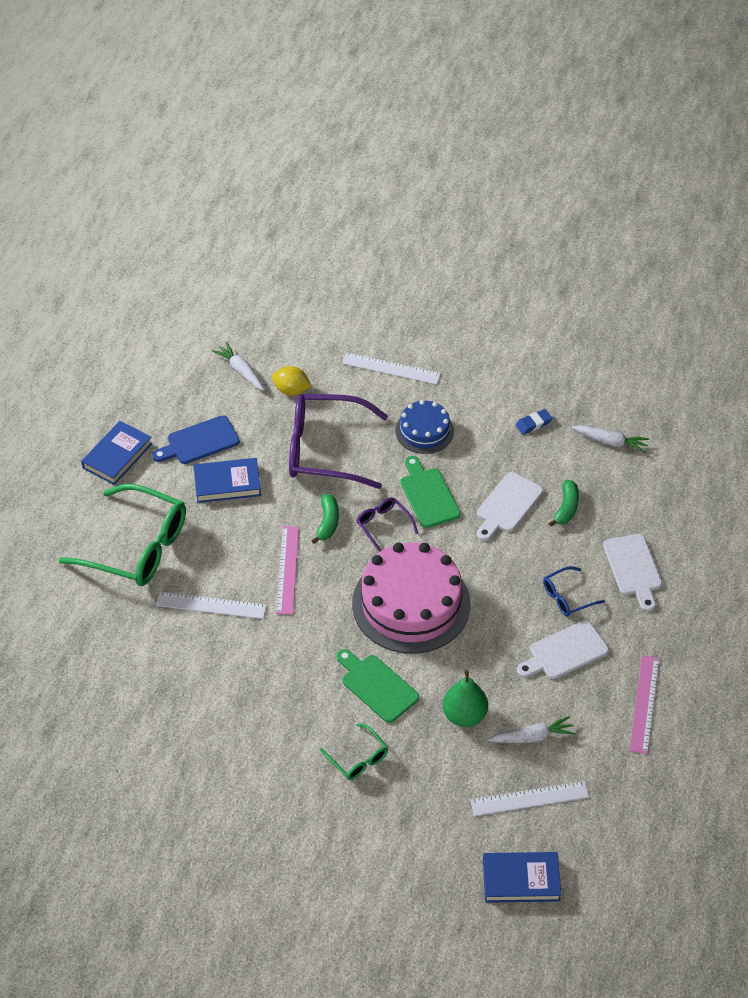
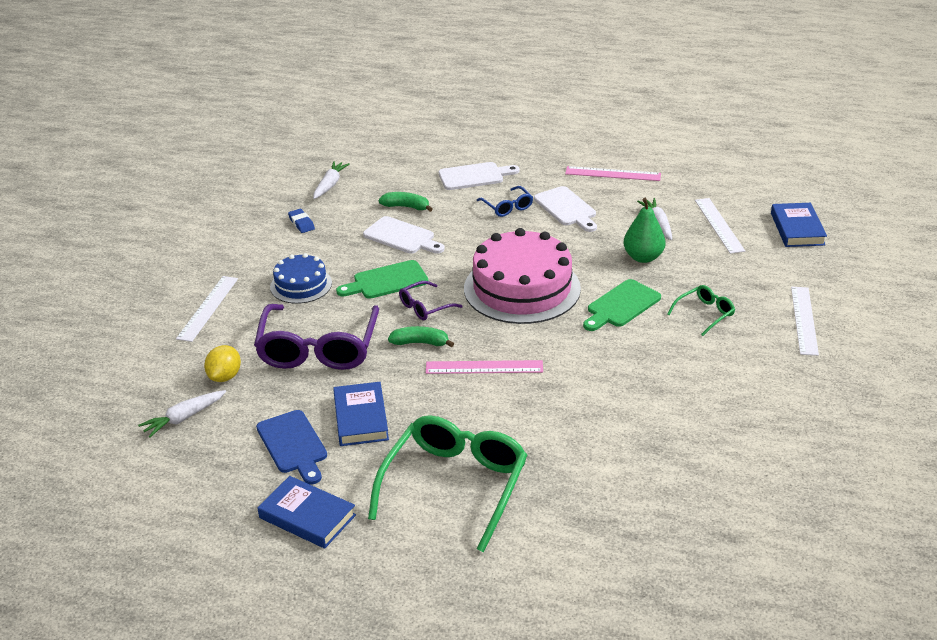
camera: 90 degrees left, 15 degrees down
white ruler [156,592,267,619] -> white ruler moved to [791,287,819,356]

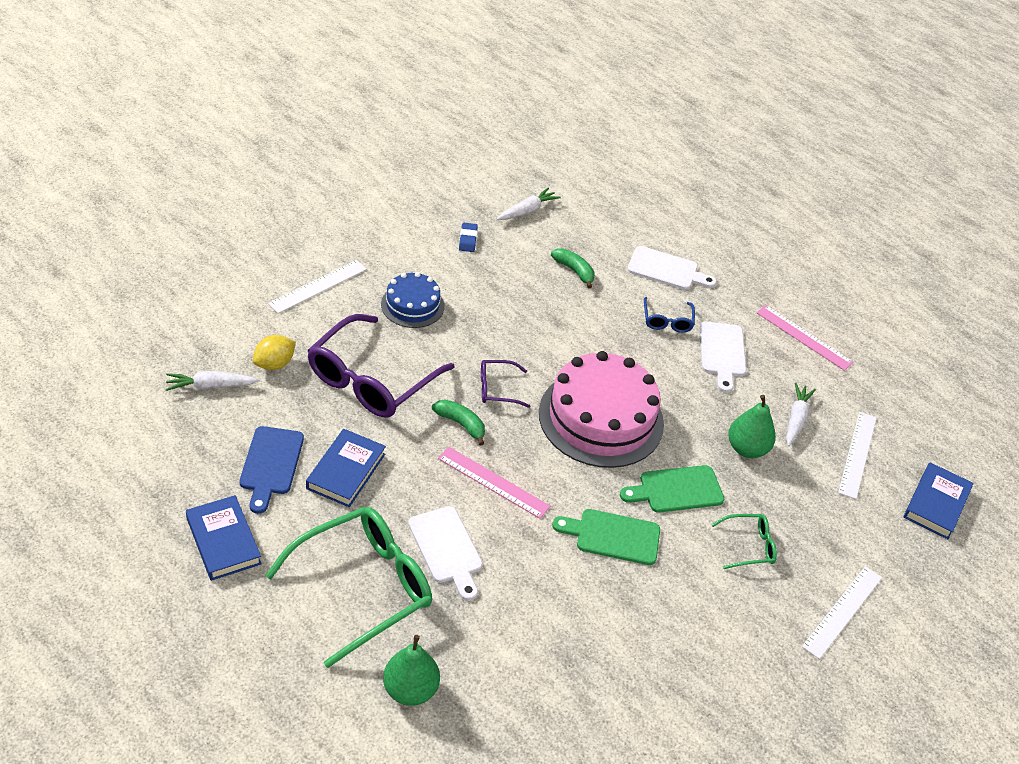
camera: 25 degrees right, 10 degrees up
green cutting board [336,260,428,299] -> green cutting board moved to [552,509,660,565]
white cutting board [363,216,444,254] -> white cutting board moved to [408,506,483,601]
none -> green pear [383,635,440,706]

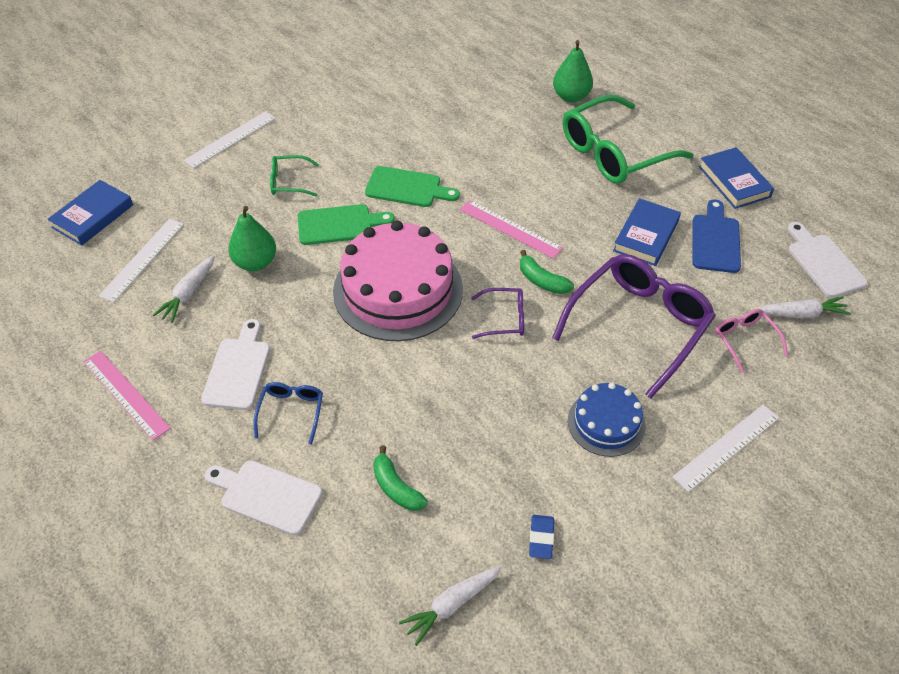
camera: 170 degrees left, 5 degrees up
yellow lemon [253,335,296,370] -> pink glasses [715,309,788,373]
white cutting board [408,506,483,601] -> white cutting board moved to [788,222,868,298]

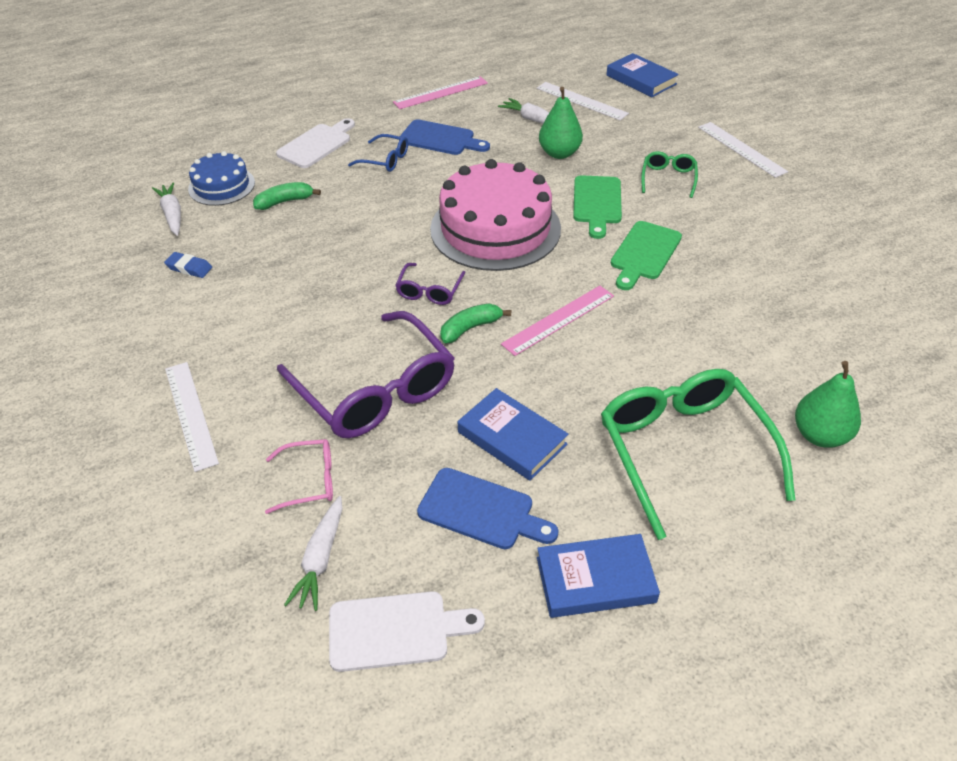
camera: 105 degrees right, 5 degrees down
white cutting board [201,319,270,410] -> blue cutting board [400,119,490,155]
blue cake [568,383,646,457] -> blue cake moved to [188,151,255,206]

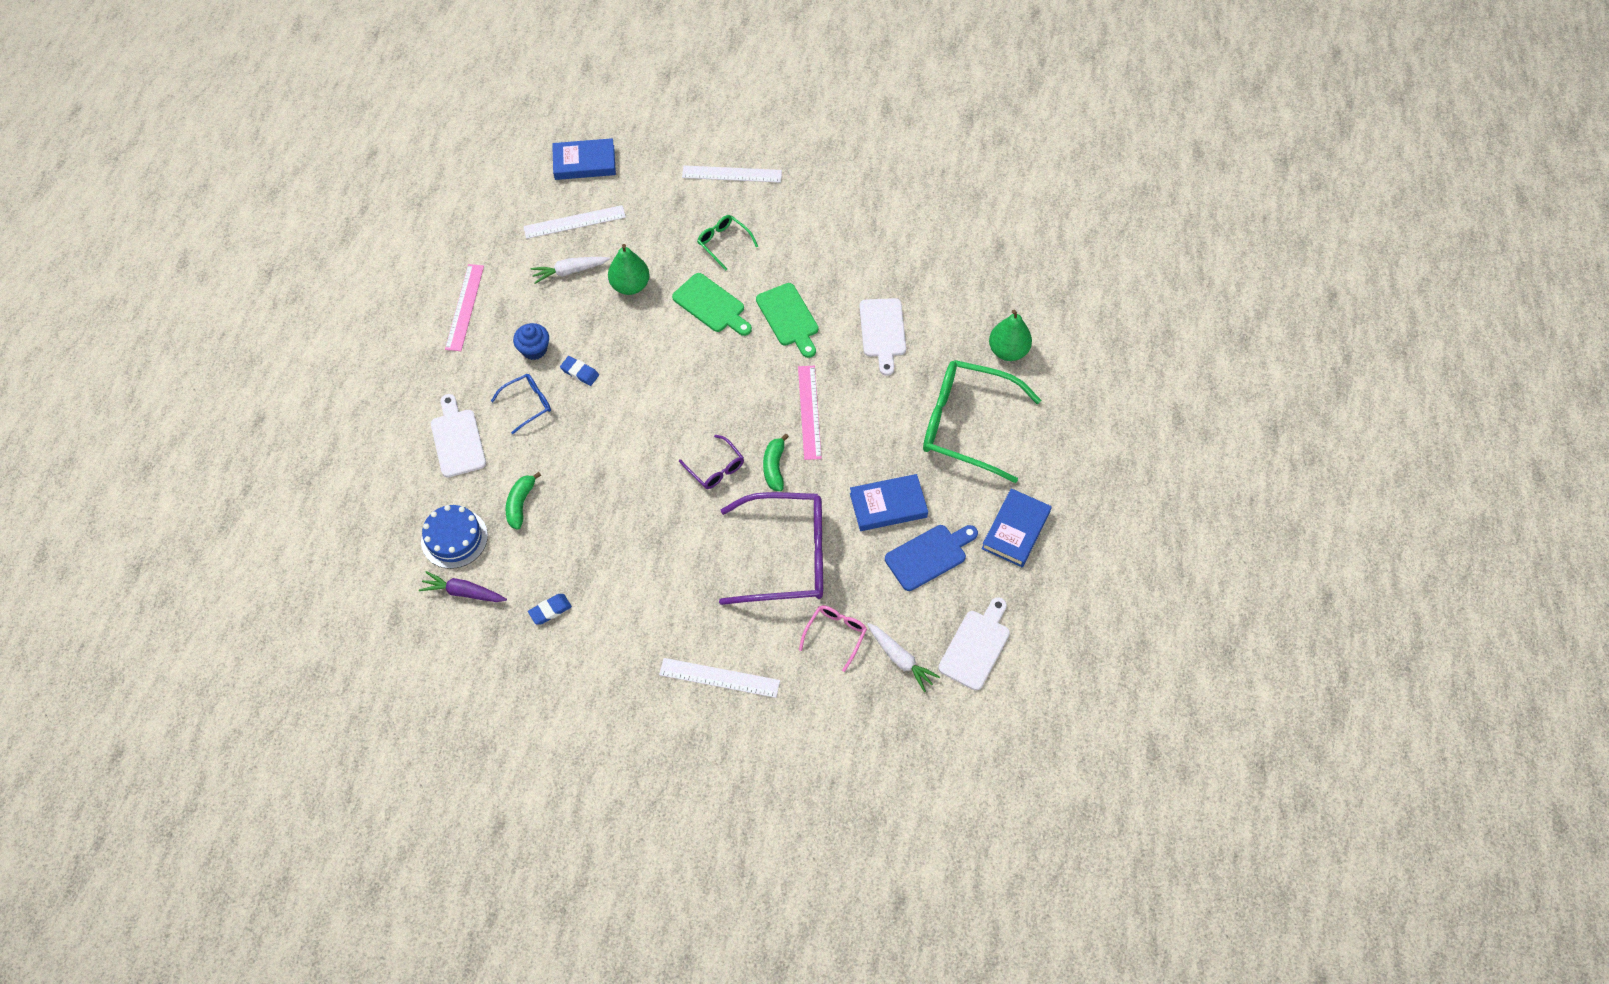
camera: 55 degrees left, 15 degrees up
white carrot [152,182,181,236] -> purple carrot [419,571,507,602]
blue cutting board [400,119,490,155] -> blue cupcake [513,323,549,360]
pink cake [430,159,561,271] -> none
none -> blue eraser [560,356,599,386]
none -> white cutting board [859,298,906,376]

